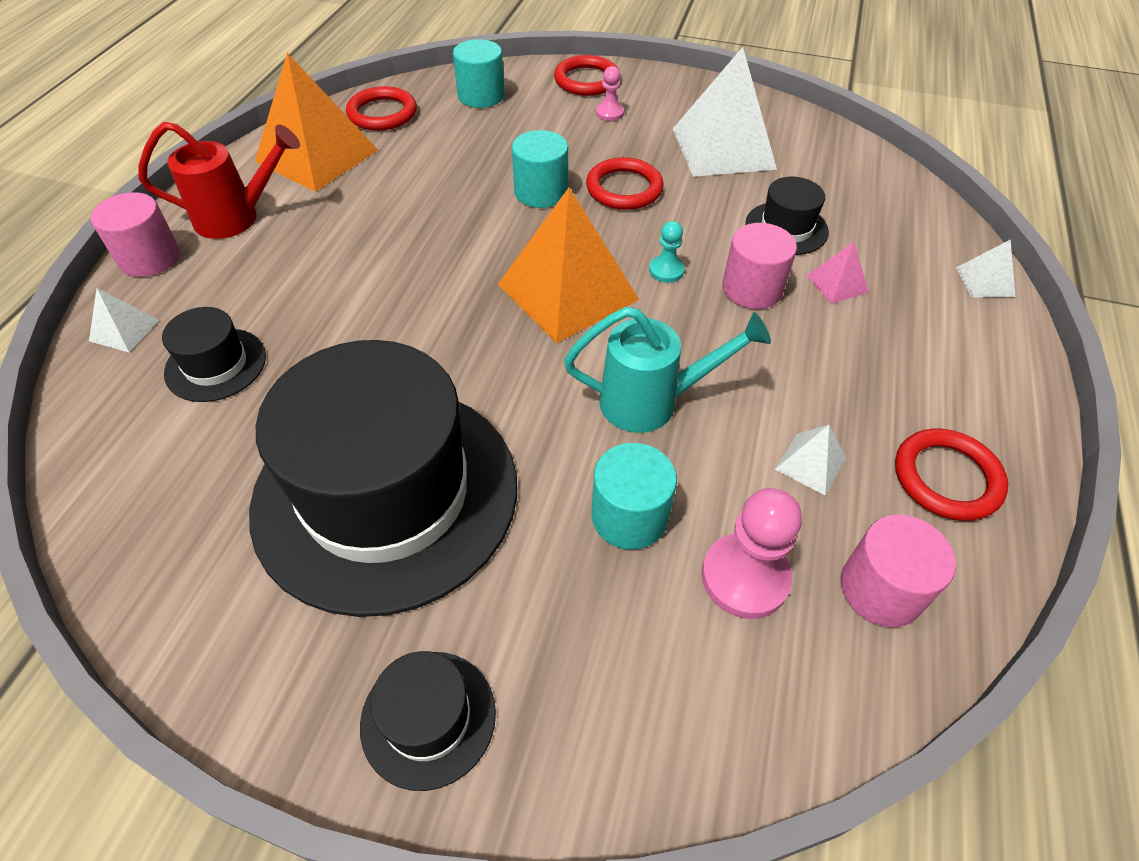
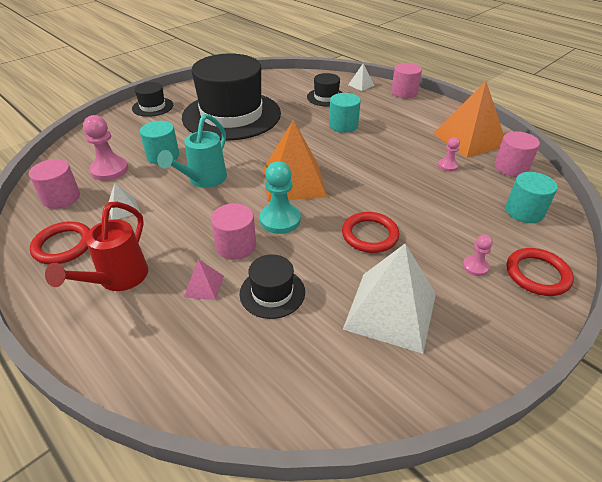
camera: 120 degrees right, 10 degrees down
red watering can [139,122,300,239] -> red watering can moved to [45,201,148,291]
red ring [346,86,417,131] -> pink cylinder [494,131,540,177]
turquoise cylinder [512,130,568,208] -> turquoise cylinder moved to [329,93,361,133]
turquoise pawn [649,221,685,283] -> turquoise pawn [260,161,301,234], size x1.82
white pyramid [956,239,1015,297] -> none
none -> pink pawn [438,137,460,172]

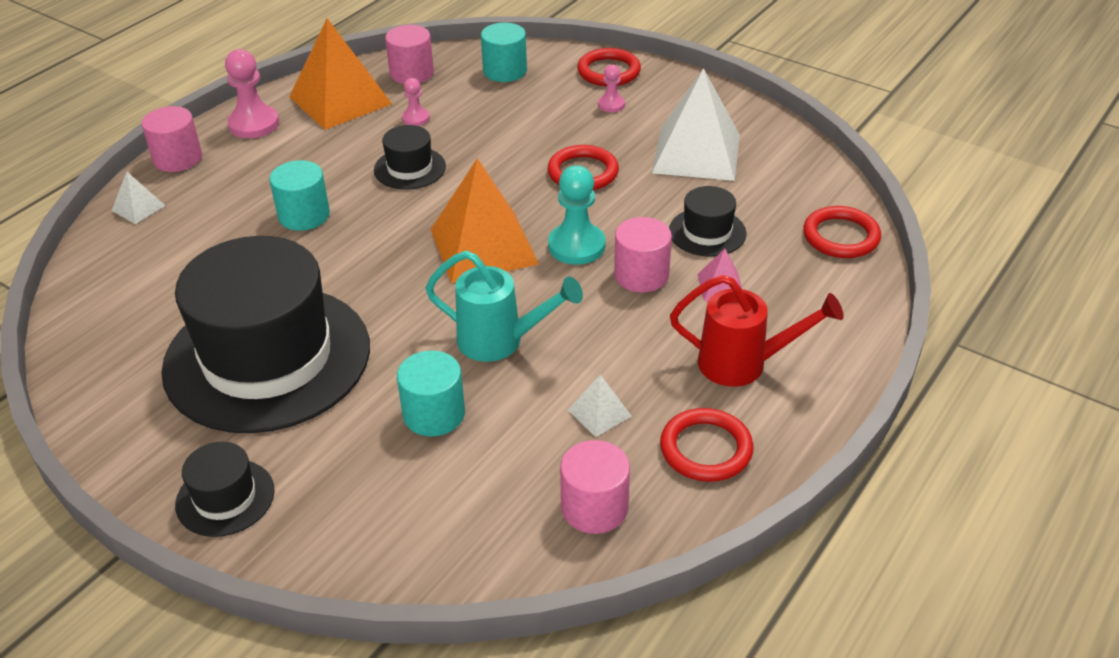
camera: 100 degrees left, 0 degrees up
pink pawn [83,115,128,181] -> pink pawn moved to [225,49,279,138]
black hat [307,73,343,106] -> black hat moved to [374,125,446,190]
none -> red ring [803,206,881,258]

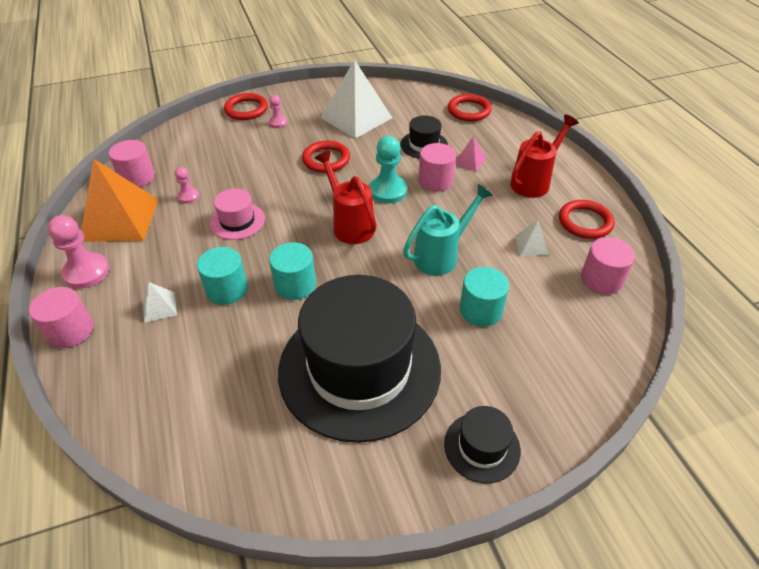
camera: 55 degrees left, 5 degrees up
white pyramid [112,172,166,224] -> white pyramid moved to [143,282,177,323]
black hat [374,125,446,190] -> pink hat [210,188,265,240]
orange pyramid [430,158,539,283] -> red watering can [315,151,377,244]
turquoise cylinder [481,23,527,82] -> turquoise cylinder moved to [269,242,316,300]

